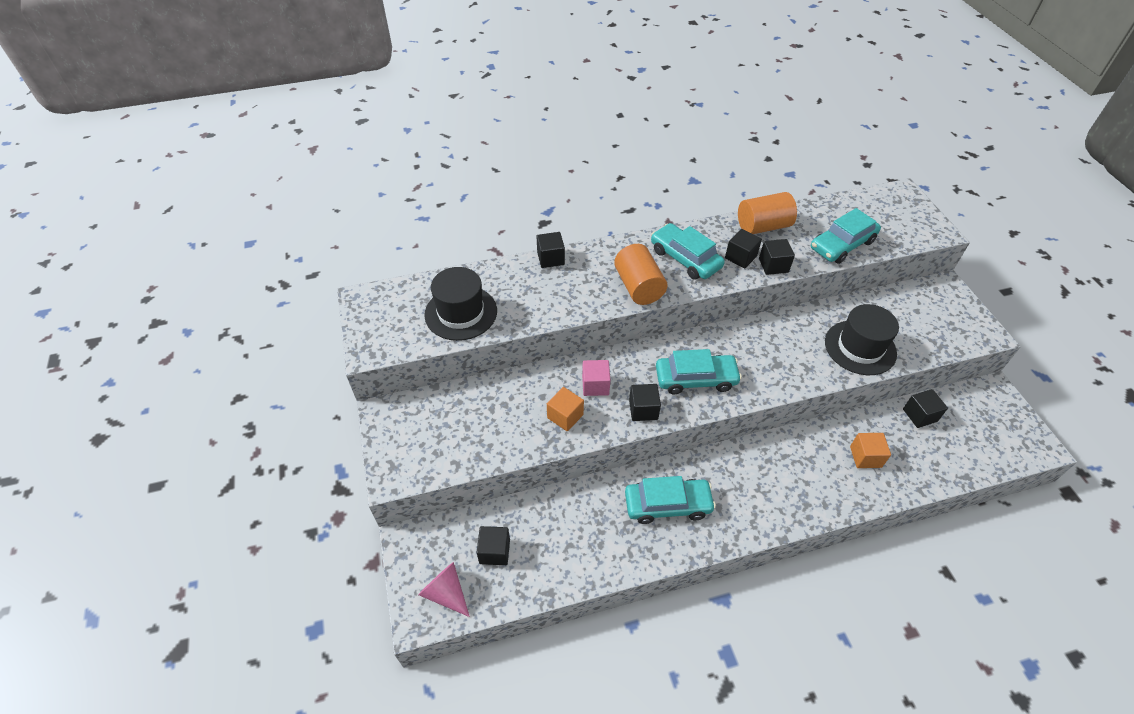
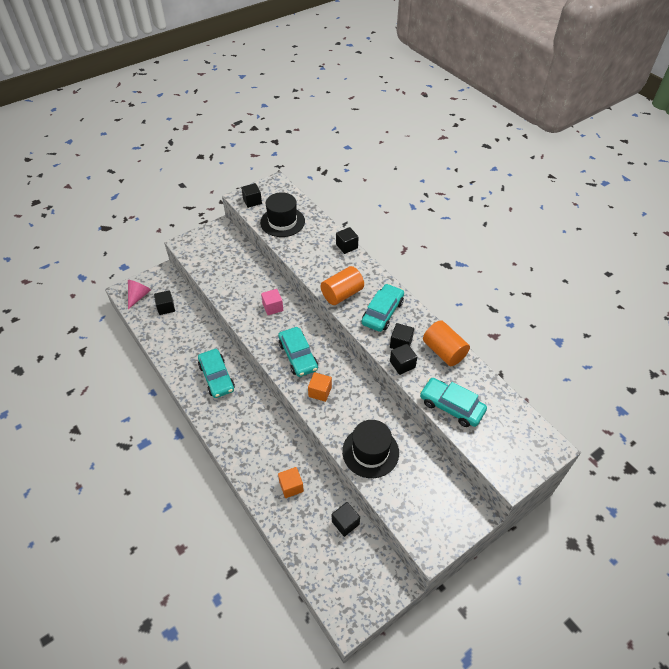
camera: 70 degrees right, 0 degrees up
orange cube [547,387,584,431] -> orange cube moved to [308,372,332,402]
black cube [629,384,661,421] -> black cube moved to [241,183,262,208]

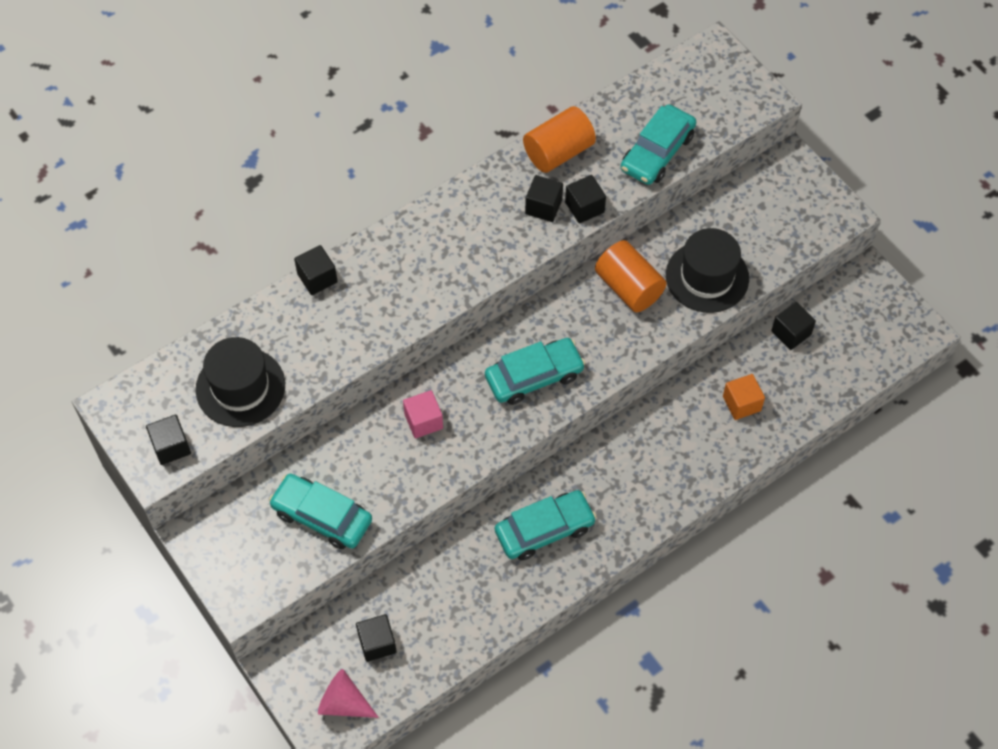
camera: 90 degrees left, 10 degrees up
orange cube [308,372,332,402] -> none
orange cylinder [321,266,364,305] -> orange cylinder moved to [595,240,667,312]
turquoise car [362,284,404,332] -> turquoise car moved to [269,474,372,549]

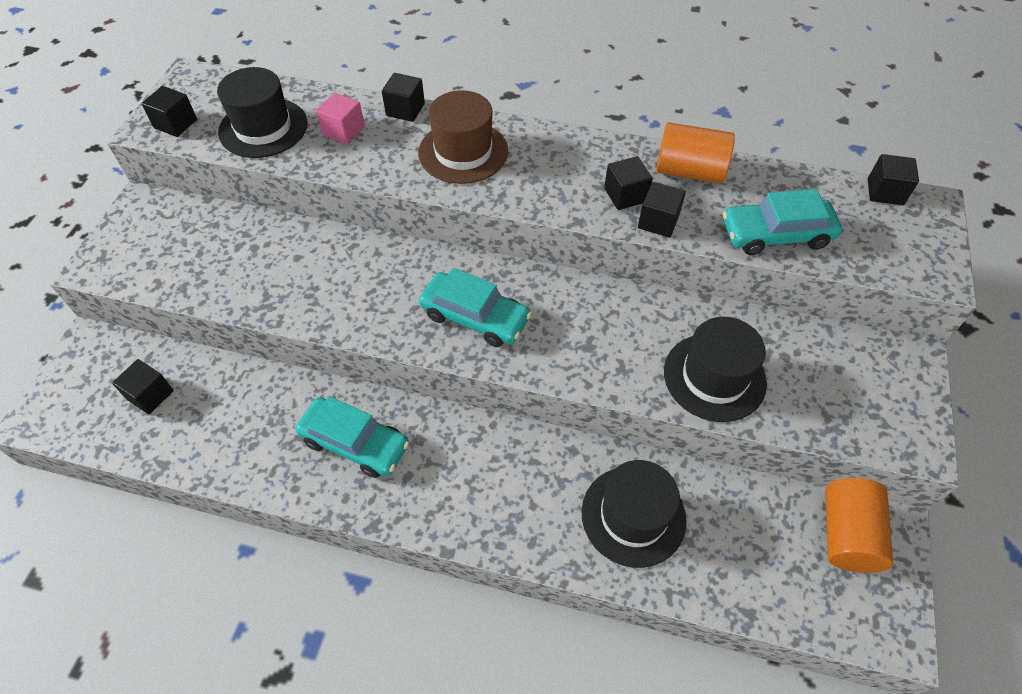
camera: 50 degrees right, 5 degrees down
turquoise car [269,474,372,549] -> none
pink cone [318,669,379,718] -> none
pink cube [403,390,443,438] -> pink cube moved to [316,93,365,145]
orange cylinder [595,240,667,312] -> orange cylinder moved to [826,478,893,573]
orange cube [723,374,765,420] -> black hat [581,460,686,568]
black cube [771,302,816,350] -> black cube moved to [868,154,919,205]
none -> brown hat [418,90,508,184]

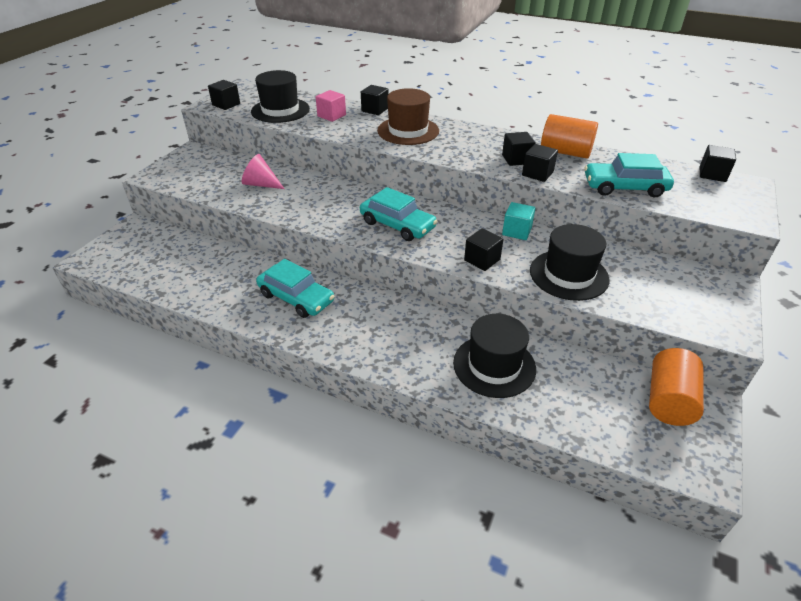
camera: 10 degrees right, 15 degrees down
black cube [112,359,174,414] -> black cube moved to [464,228,504,271]
none -> pink cone [242,154,285,189]
none -> turquoise cube [502,202,536,240]

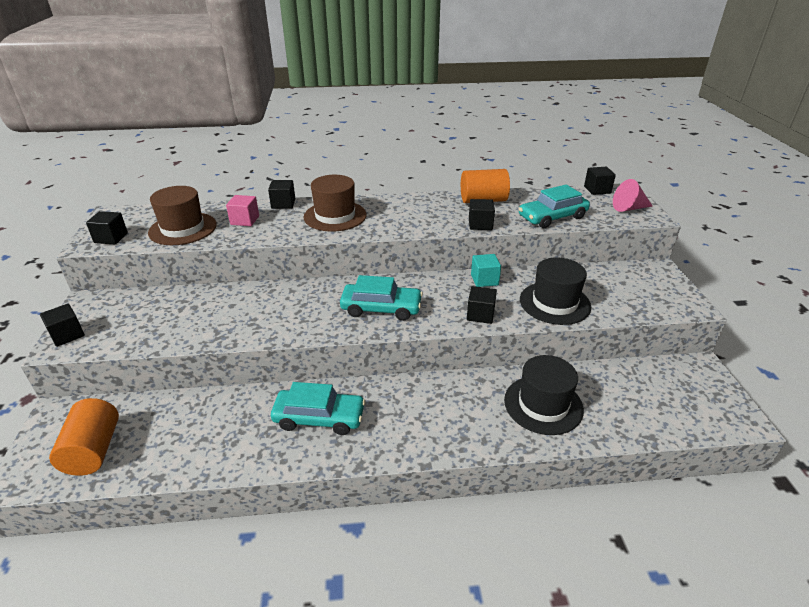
camera: 30 degrees left, 5 degrees down
pink cone [242,154,285,189] -> pink cone moved to [613,179,653,212]
black hat [251,70,310,123] -> brown hat [148,186,217,245]
black cube [502,132,535,166] -> black cube moved to [40,304,85,347]
orange cylinder [649,348,704,426] -> orange cylinder moved to [49,398,119,476]

